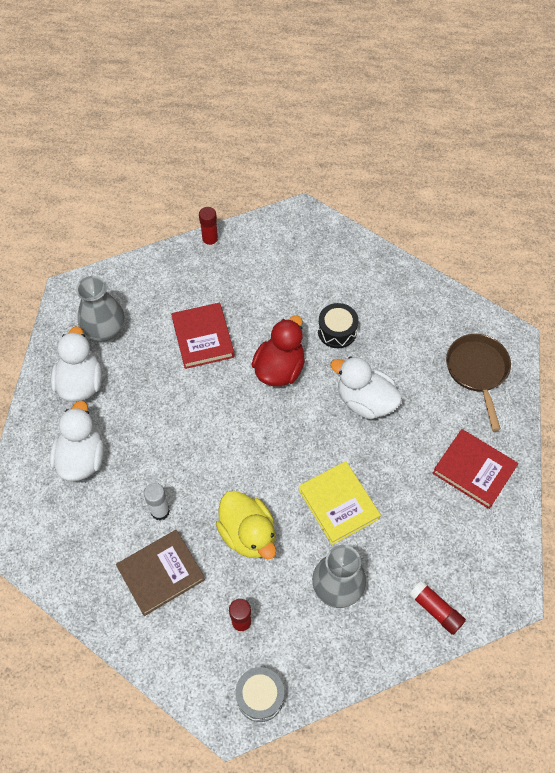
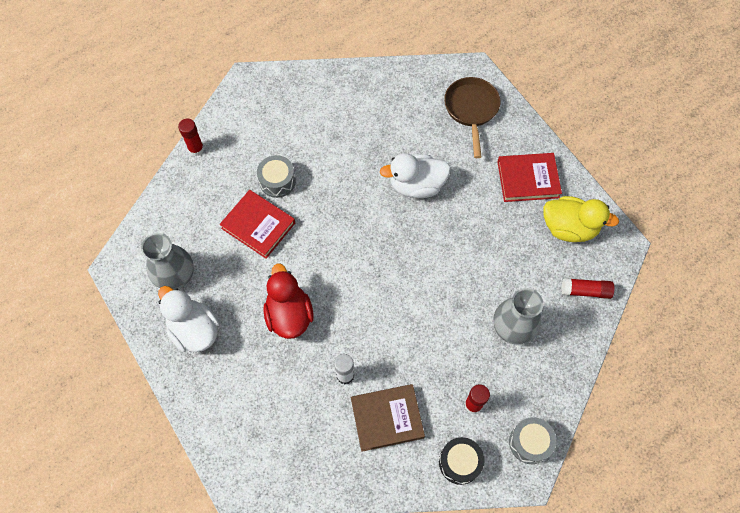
camera: 40 degrees left, 5 degrees up
white duck [50,400,104,481] -> none
brown book [116,530,205,616] -> brown book turned 60 degrees clockwise [351,384,425,452]
yellow duck [216,491,276,559] -> yellow duck moved to [543,196,619,242]
red duck [252,316,305,386] -> red duck moved to [263,263,314,339]
yellow book [299,461,381,545] -> none
black drum [318,303,358,348] -> black drum moved to [439,437,485,485]
brown pan [446,334,511,431] -> brown pan turned 45 degrees clockwise [444,77,500,158]
none -> grey drum [257,155,296,198]

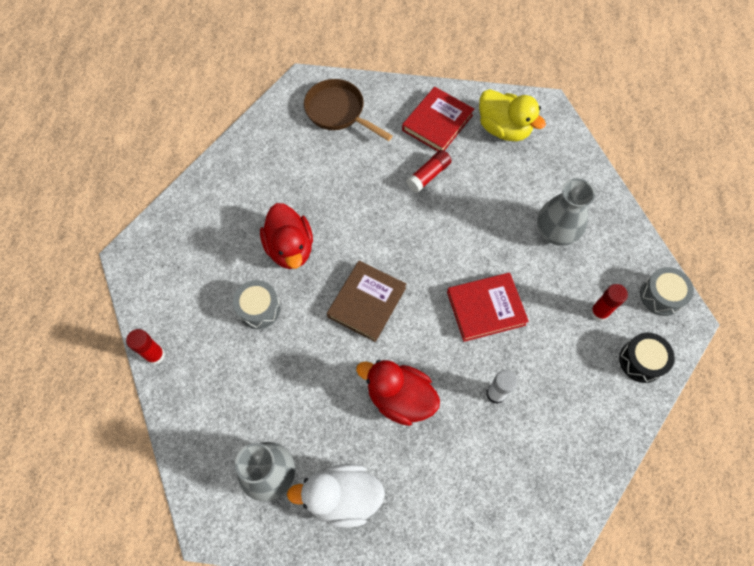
camera: 50 degrees left, 0 degrees up
red book [219,190,295,259] -> red book moved to [447,273,529,342]
brown book [351,384,425,452] -> brown book moved to [327,261,406,342]
white duck [380,153,451,198] -> none
yellow duck [543,196,619,242] -> yellow duck turned 75 degrees clockwise [479,89,546,141]
red glue stick [561,278,615,299] -> red glue stick moved to [406,150,452,193]
none -> red duck [260,203,313,269]

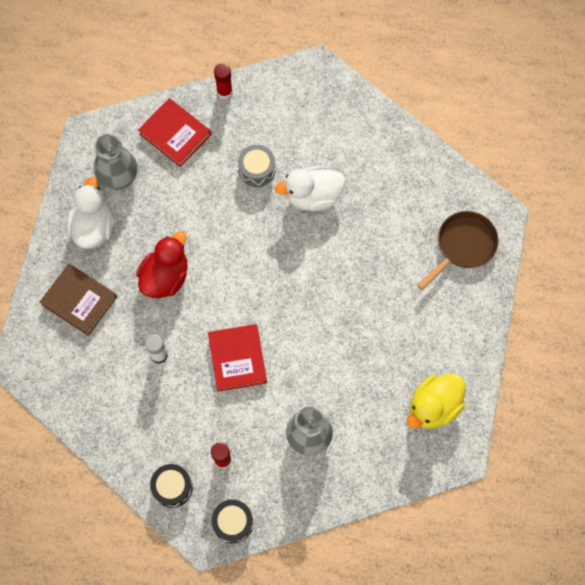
camera: 95 degrees right, 5 degrees up
red duck [260,203,313,269] -> white duck [275,166,345,211]
brown book [327,261,406,342] -> brown book moved to [40,264,117,336]
red book [402,87,474,151] -> red book moved to [138,98,211,167]
red glue stick [406,150,452,193] -> none
grey drum [640,267,694,316] -> black drum [211,500,253,544]

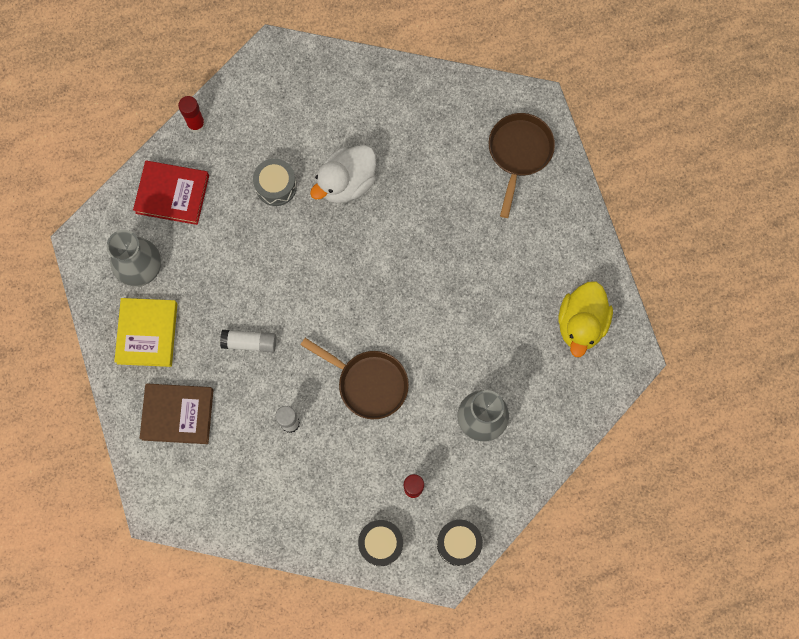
camera: 30 degrees left, 5 degrees up
white duck [67,177,114,249] -> yellow book [114,298,177,367]
red duck [136,231,188,298] -> white glue stick [220,330,276,352]
red book [208,324,267,392] -> brown pan [301,338,409,419]

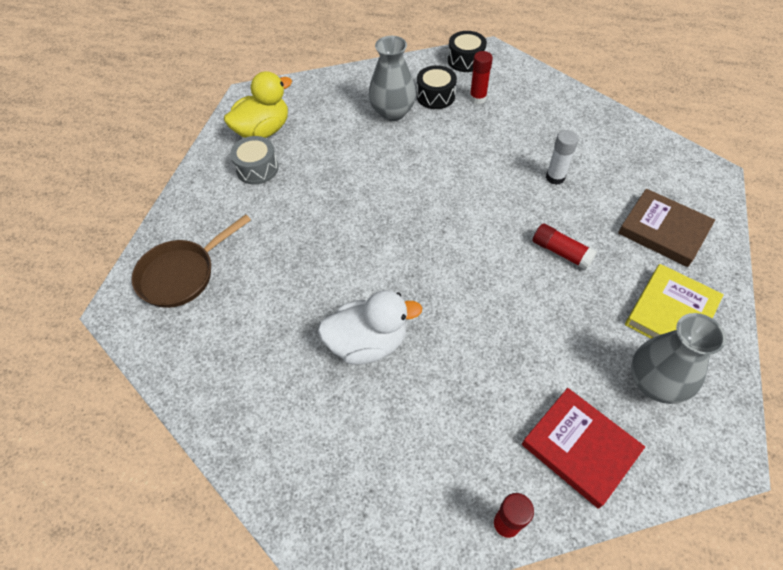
camera: 145 degrees left, 20 degrees down
white glue stick [220,330,276,352] -> red glue stick [533,223,597,270]
grey drum [253,159,297,206] -> grey drum moved to [230,136,279,184]
brown pan [301,338,409,419] -> none
black drum [358,520,403,566] -> black drum moved to [417,65,457,109]

